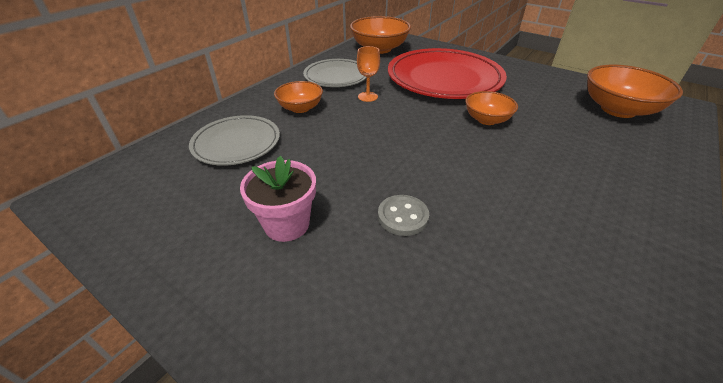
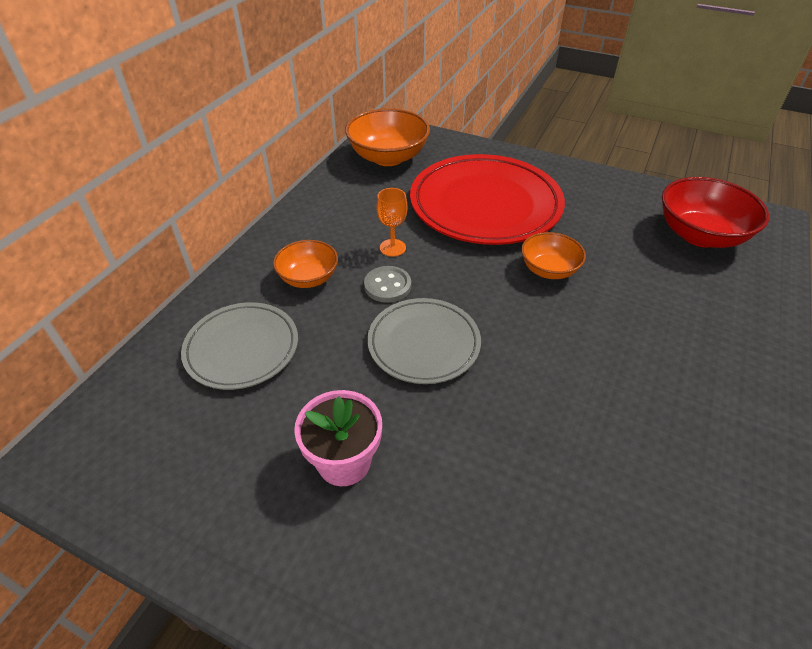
camera: 10 degrees left, 5 degrees up
grey plate [303,59,367,87] -> grey plate moved to [367,298,481,384]
grey button [378,195,429,236] -> grey button moved to [364,266,411,303]
orange bowl [587,65,683,118] -> red bowl [662,177,769,248]

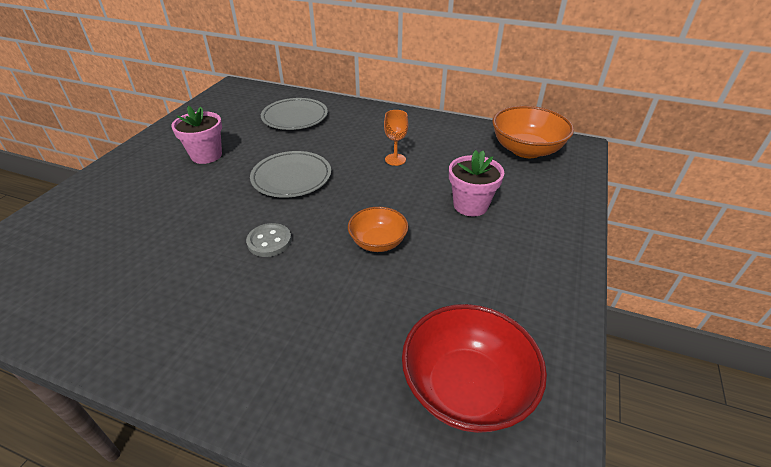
camera: 85 degrees right, 5 degrees down
orange bowl [273,240,338,288] -> none
grey button [364,266,411,303] -> grey button moved to [246,223,292,257]
red plate [410,154,565,245] -> pink flower pot [449,150,505,216]

